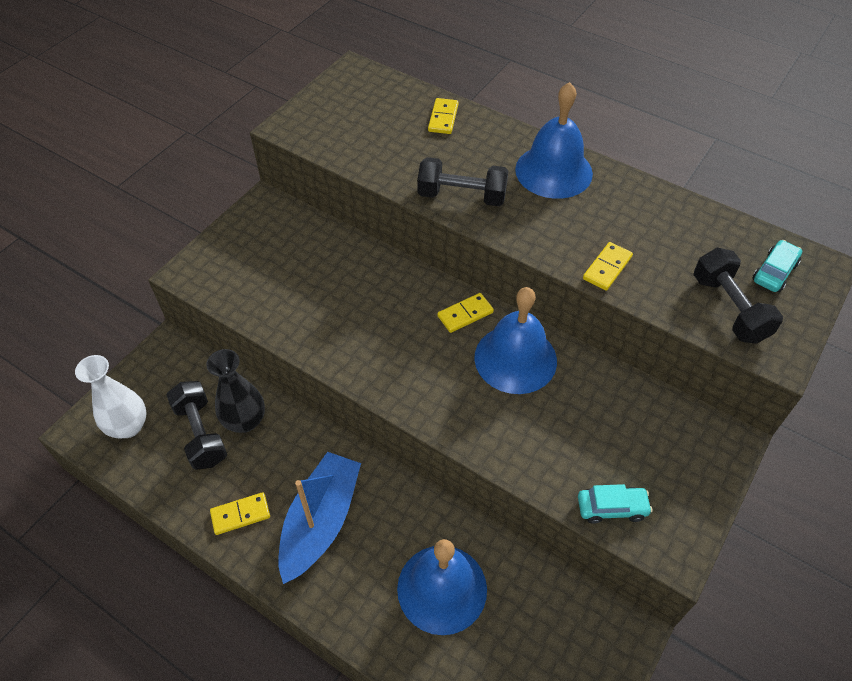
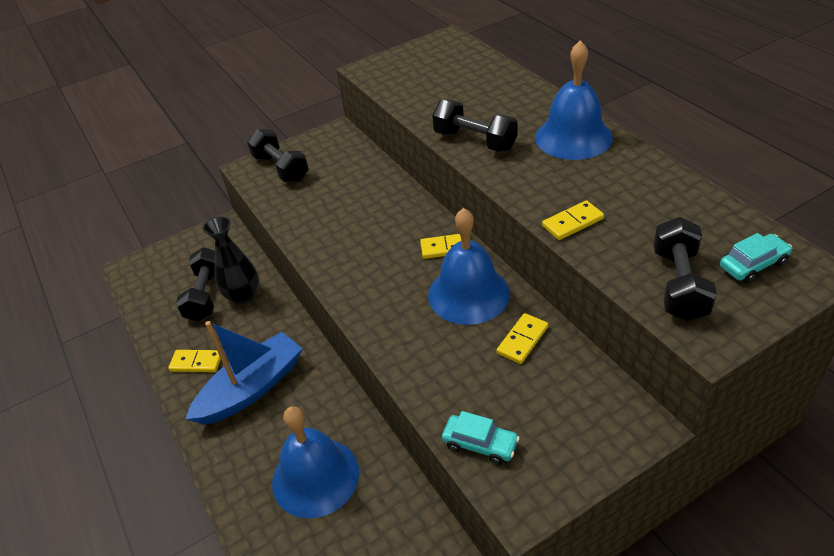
camera: 30 degrees right, 10 degrees down
white vase [75,355,147,439] -> none
yellow domino [428,98,459,134] -> yellow domino moved to [497,313,548,364]
none -> black dumbbell [247,129,309,182]

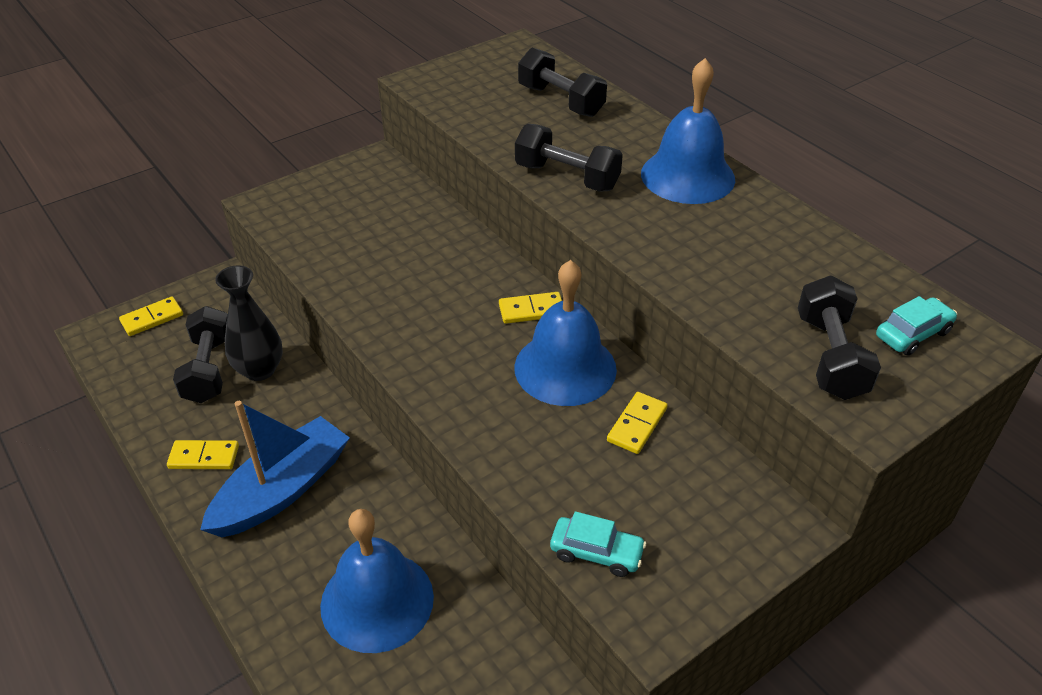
camera: 10 degrees left, 0 degrees up
black dumbbell [247,129,309,182] -> black dumbbell moved to [518,48,607,117]
yellow domino [542,200,604,240] -> yellow domino moved to [119,296,183,336]

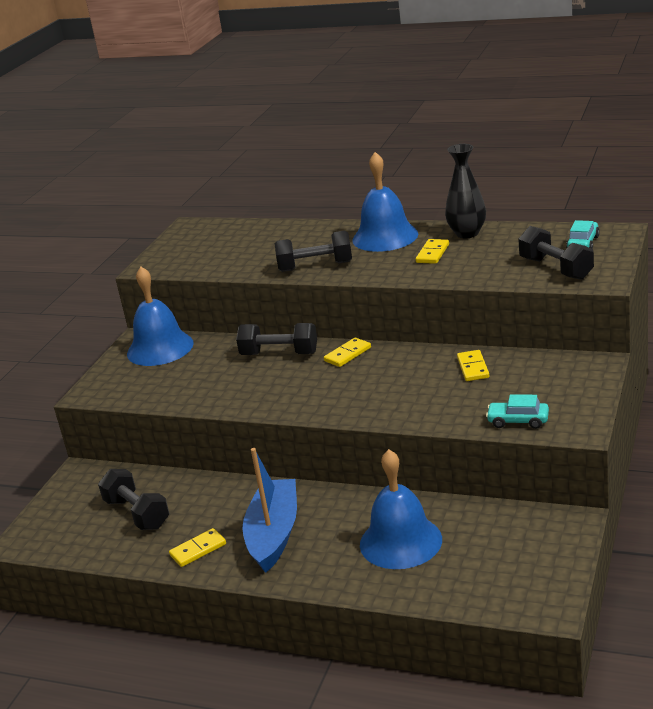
camera: 30 degrees left, 15 degrees down
yellow domino [119,296,183,336] -> yellow domino moved to [416,239,449,264]
black vase [215,265,283,381] -> black vase moved to [445,144,486,238]
blue bell [514,260,617,406] -> blue bell moved to [127,267,194,366]
black dumbbell [518,48,607,117] -> black dumbbell moved to [236,323,317,355]
turquoise car [550,511,646,577] -> turquoise car turned 150 degrees counterclockwise [486,394,549,429]

